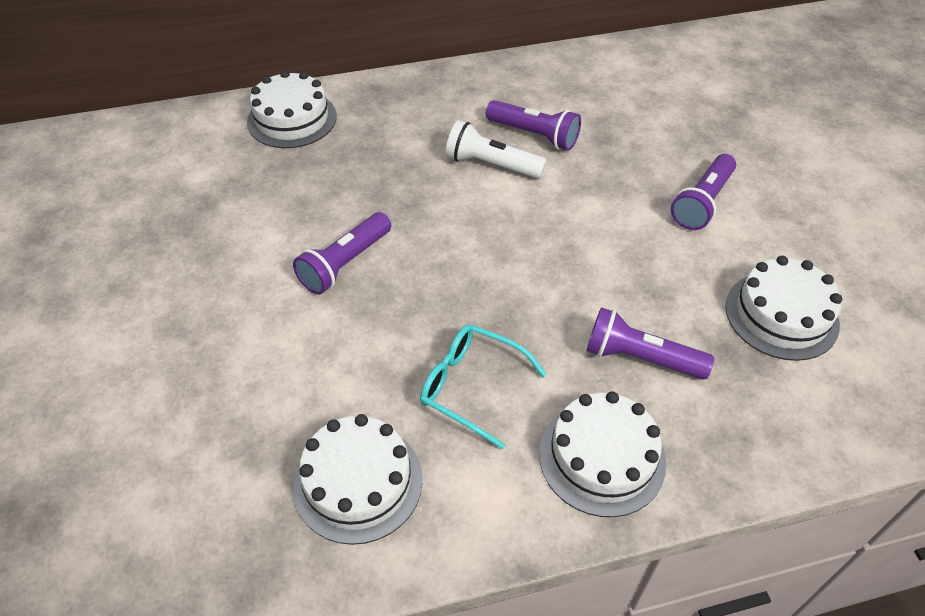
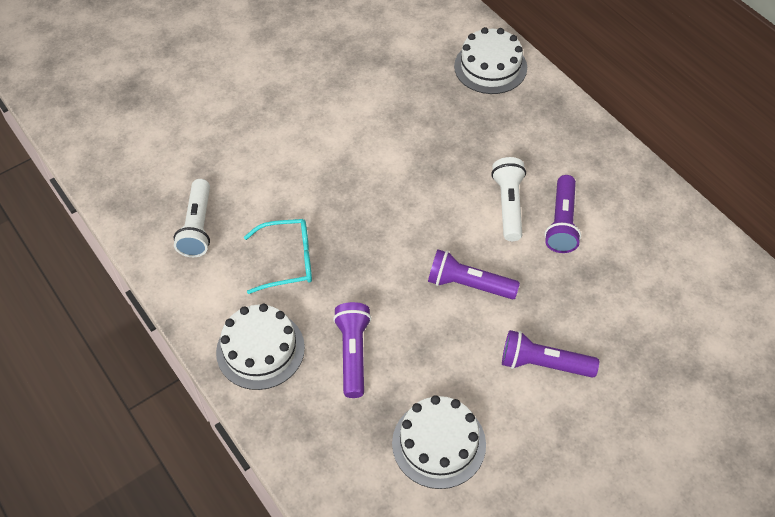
camera: 70 degrees right, 5 degrees up
purple flashlight [293,212,391,295] -> purple flashlight moved to [428,250,520,299]
white cake [293,414,423,545] -> white flashlight [174,179,210,257]
turquoise glasses [420,324,547,449] -> turquoise glasses turned 75 degrees clockwise [244,219,312,294]

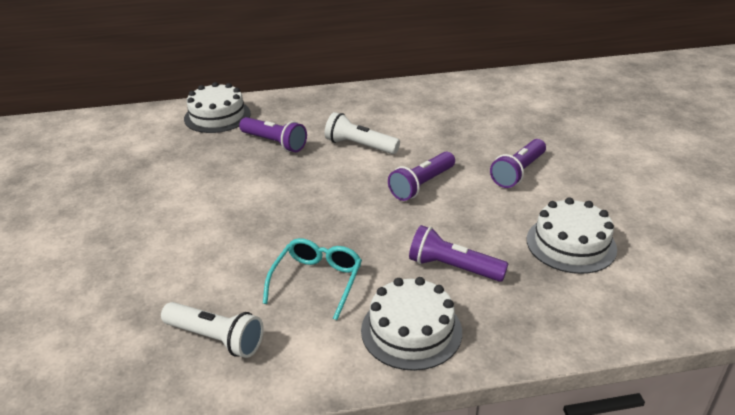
camera: 65 degrees left, 20 degrees down
purple flashlight [545,175,581,253] -> purple flashlight moved to [239,117,307,152]

